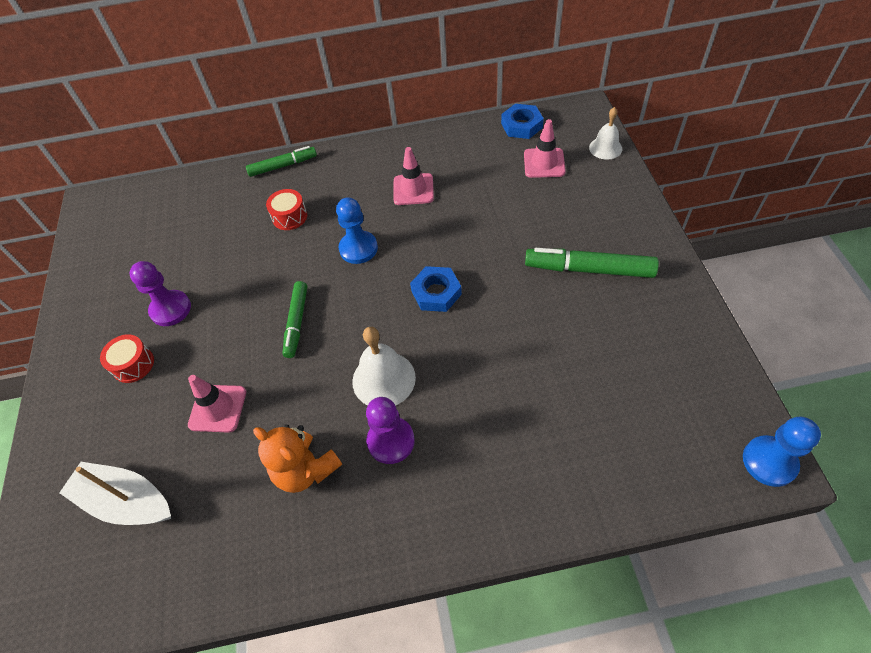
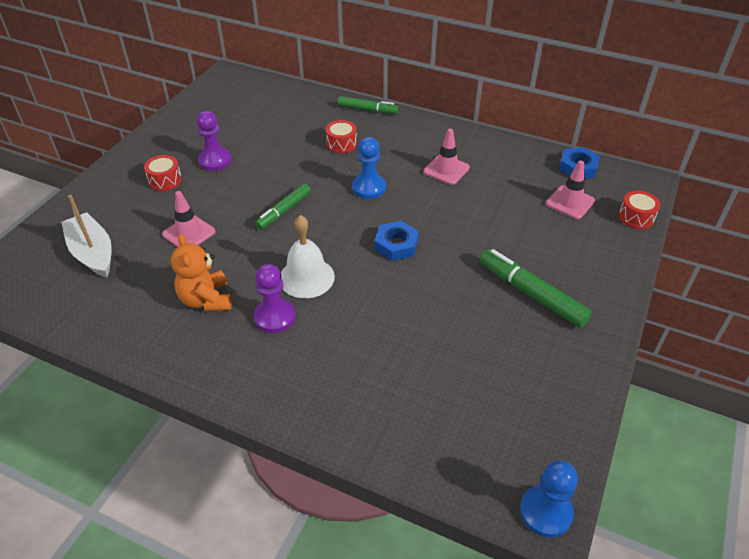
camera: 30 degrees right, 10 degrees down
white bell [589,107,622,160] -> red drum [619,191,660,229]

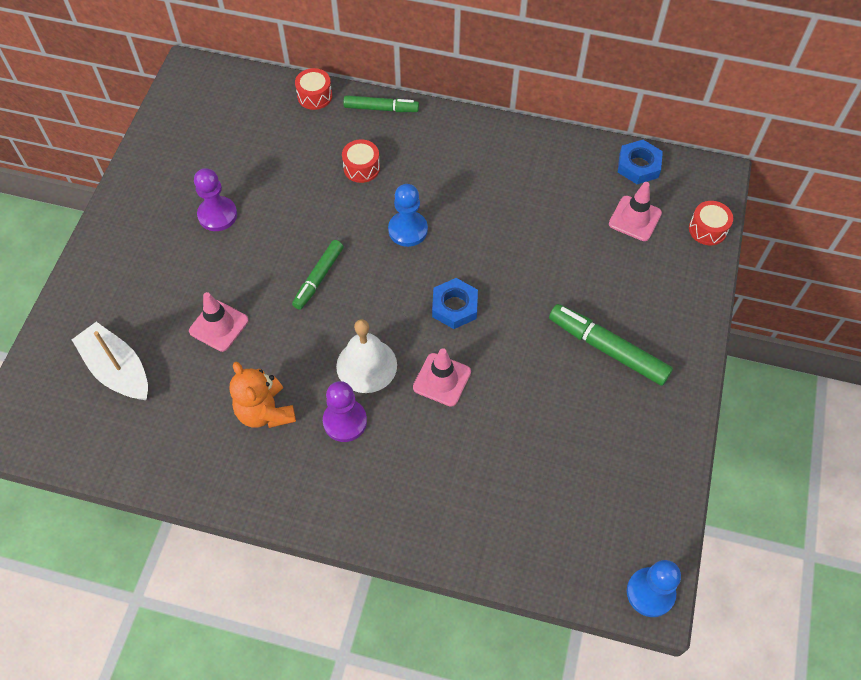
camera: 10 degrees left, 15 degrees up
red drum [144,155,182,191] -> red drum moved to [295,68,332,110]
pink traffic cone [423,129,470,185] -> pink traffic cone moved to [413,348,471,407]

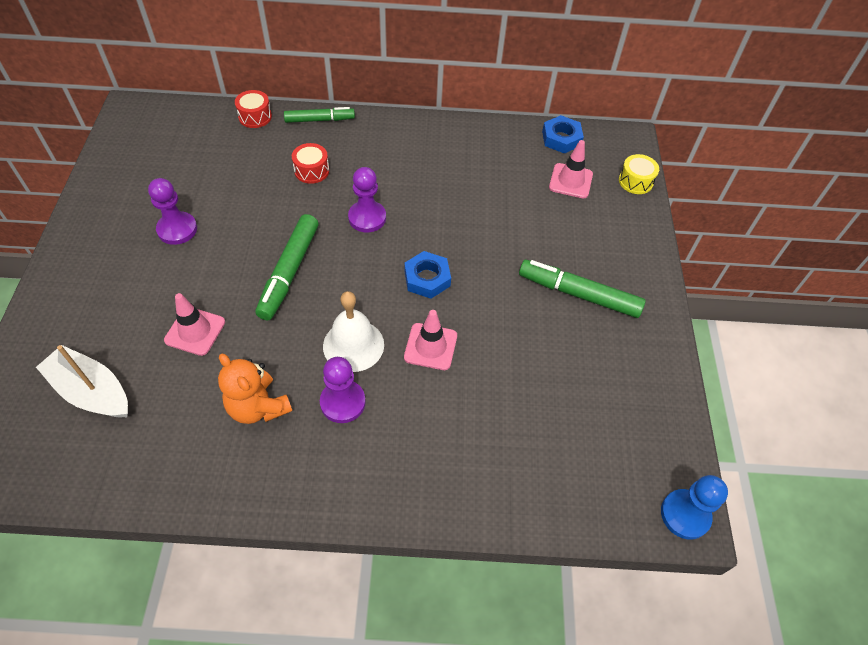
camera: 15 degrees left, 5 degrees down
green marker [292,240,344,310] -> green marker [255,214,319,320], size x1.52
blue pawn [388,184,428,247] -> purple pawn [348,167,386,232]
red drum [689,201,733,245] -> yellow drum [619,154,659,194]

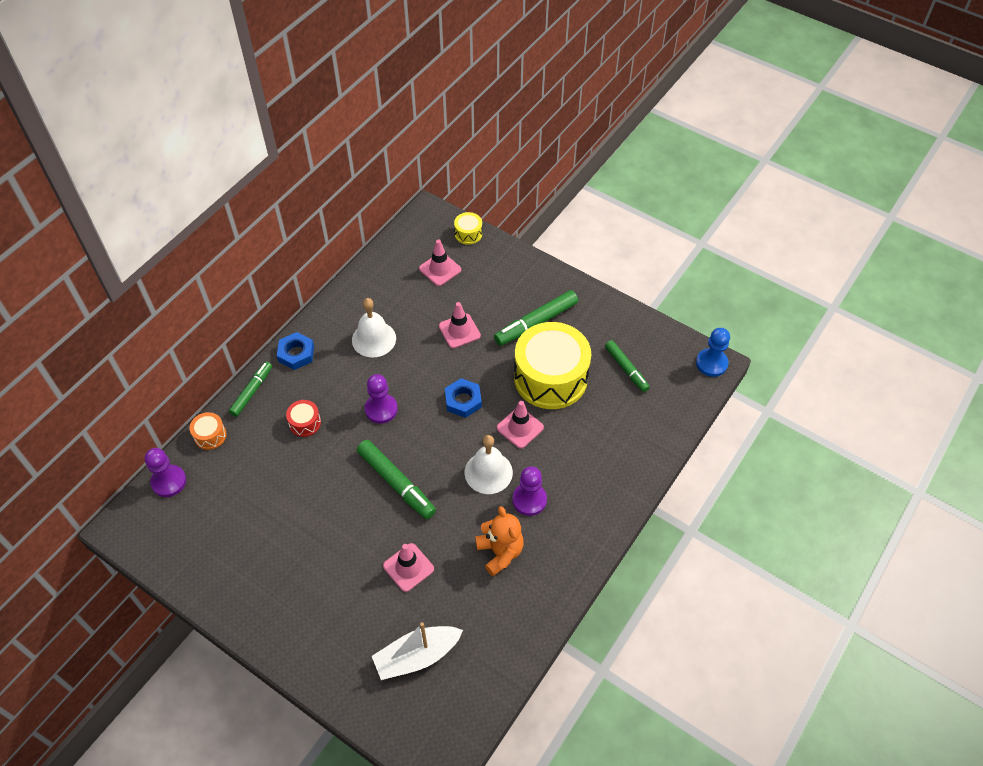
camera: 55 degrees left, 0 degrees up
purple pawn [148,178,197,245] -> purple pawn moved to [145,448,186,497]
orange teddy bear [218,354,292,424] -> orange teddy bear turned 105 degrees counterclockwise [475,506,524,576]
red drum [235,90,272,128] -> orange drum [190,412,226,450]
blue nut [542,115,584,154] -> blue nut moved to [277,332,314,370]
none -> white bell [352,298,396,358]
none -> pink traffic cone [439,302,481,348]
none -> yellow drum [514,322,591,409]
none -> green marker [605,340,650,392]

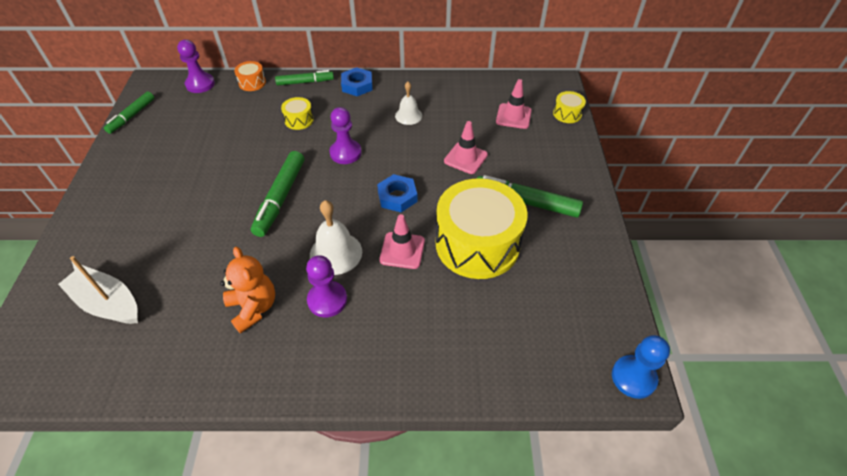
camera: 55 degrees right, 5 degrees down
red drum [286,400,321,437] -> yellow drum [281,97,314,130]
white bell [352,298,396,358] -> white bell [395,82,422,125], size x0.65
pink traffic cone [383,543,434,592] -> none
orange teddy bear [475,506,524,576] -> orange teddy bear turned 60 degrees counterclockwise [220,247,275,334]
green marker [605,340,650,392] -> green marker moved to [104,91,154,134]

